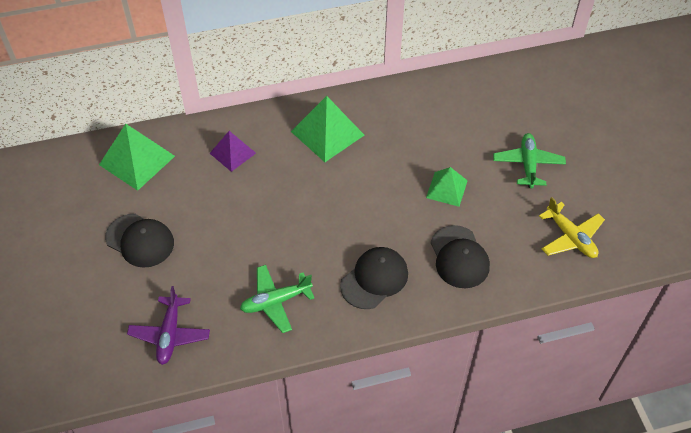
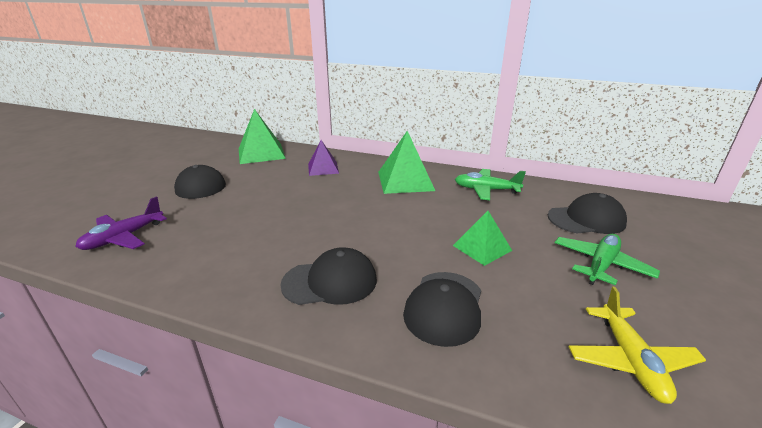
camera: 35 degrees right, 25 degrees down
green plane [240,265,314,333] -> green plane moved to [455,169,526,200]
none -> black cap [548,193,627,234]

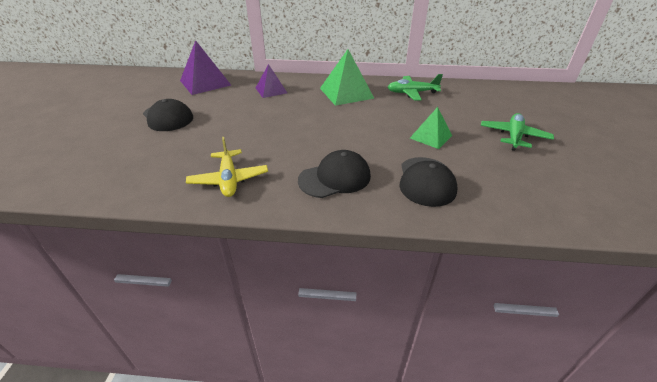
camera: 15 degrees left, 10 degrees up
purple plane [75,196,167,250] -> none
green pyramid [239,109,286,164] -> purple pyramid [180,40,231,95]
black cap [548,193,627,234] -> none
yellow plane [569,287,706,404] -> yellow plane moved to [186,137,268,197]

